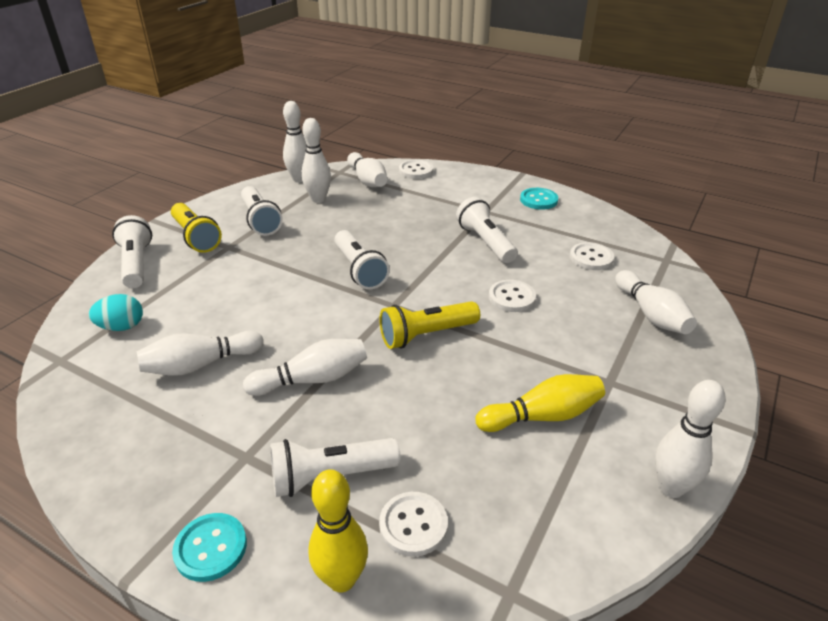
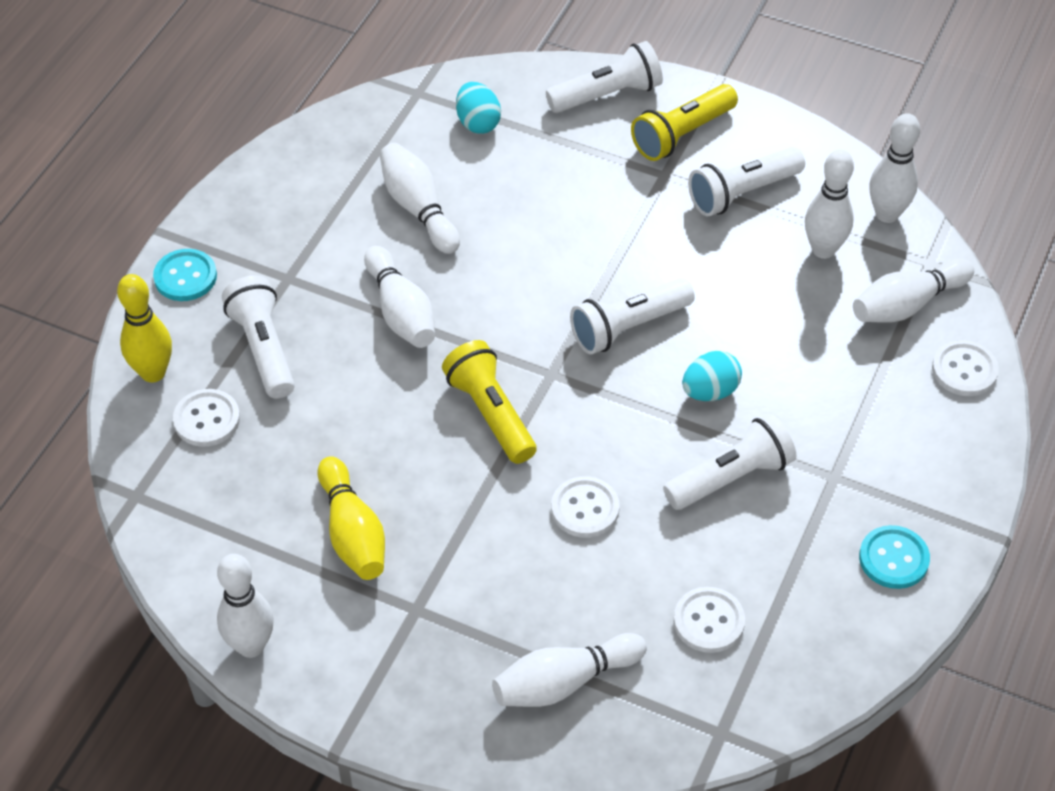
camera: 85 degrees right, 15 degrees up
none -> turquoise egg [682,351,742,401]

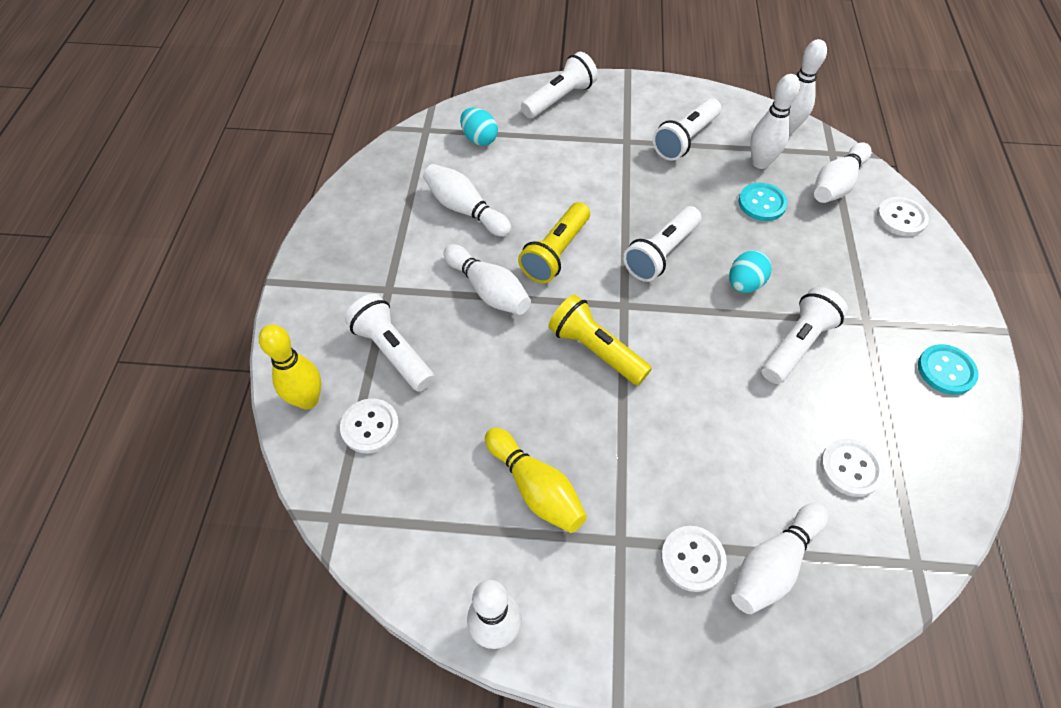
camera: 20 degrees left, 5 degrees up
turquoise button [153,249,217,301] -> turquoise button moved to [739,183,788,221]
white button [551,476,620,538] -> white button moved to [661,526,727,592]
yellow flashlight [631,84,738,161] -> yellow flashlight moved to [518,202,590,283]

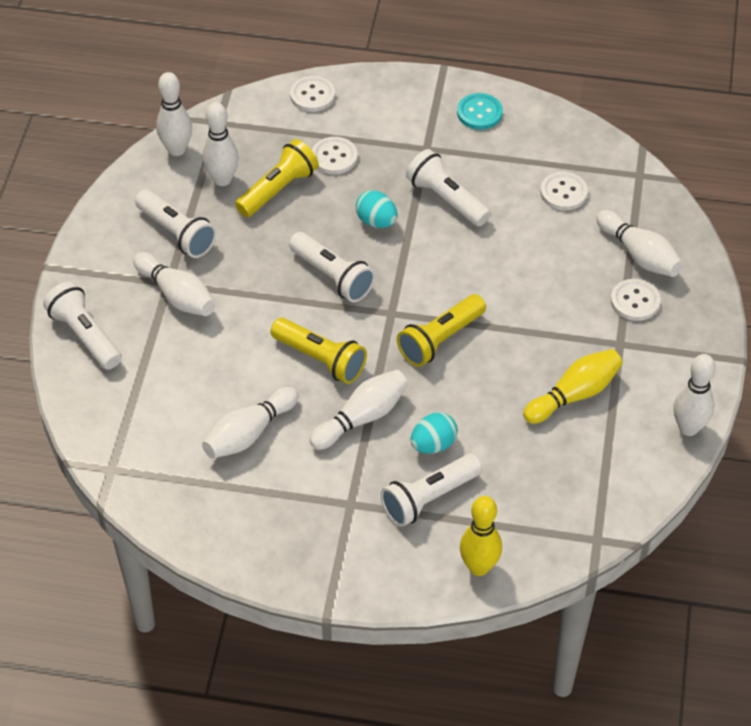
camera: 85 degrees left, 5 degrees down
white button [340,398,399,454] -> white button moved to [312,137,358,174]
turquoise egg [460,107,498,146] -> turquoise egg moved to [411,412,458,454]
turquoise button [739,183,788,221] -> yellow flashlight [235,139,319,217]
white bowling pin [814,142,872,203] -> white bowling pin moved to [133,252,216,316]

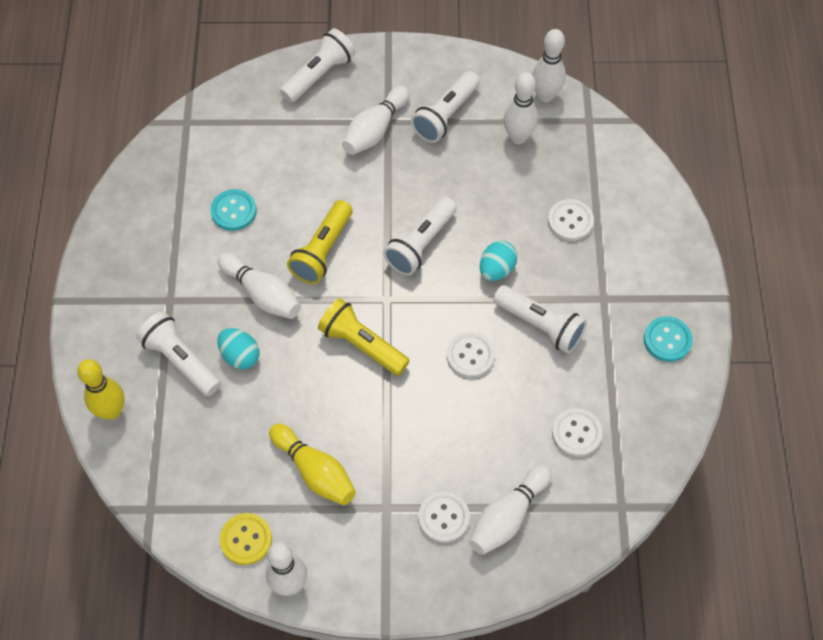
camera: 80 degrees right, 10 degrees up
white bowling pin [202,387,298,459] -> turquoise button [211,189,257,231]
yellow flashlight [235,139,319,217] -> none
white button [290,76,335,112] -> white button moved to [447,332,495,378]
white flashlight [406,149,491,226] -> white flashlight turned 90 degrees clockwise [493,285,587,354]
none -> yellow button [220,513,272,565]

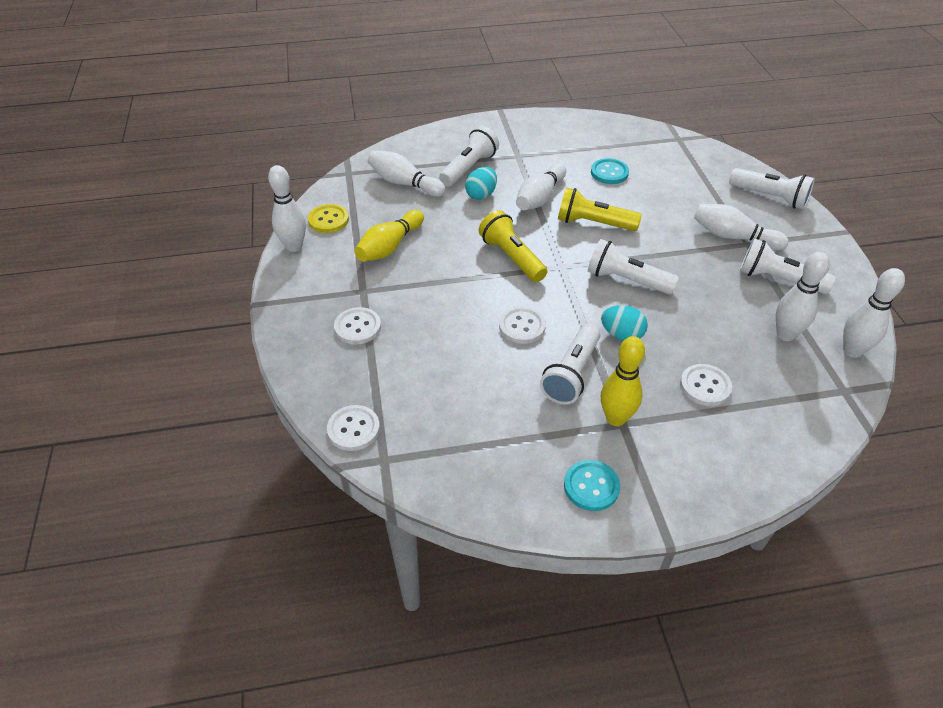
camera: 80 degrees right, 15 degrees down
yellow bowling pin [77,359,124,420] -> yellow bowling pin moved to [601,336,645,426]
yellow flashlight [318,298,410,376] -> yellow flashlight turned 60 degrees counterclockwise [479,210,547,282]
white bowling pin [469,465,551,555] -> white bowling pin moved to [368,150,446,197]
white button [552,408,602,457] -> white button moved to [327,405,380,451]

